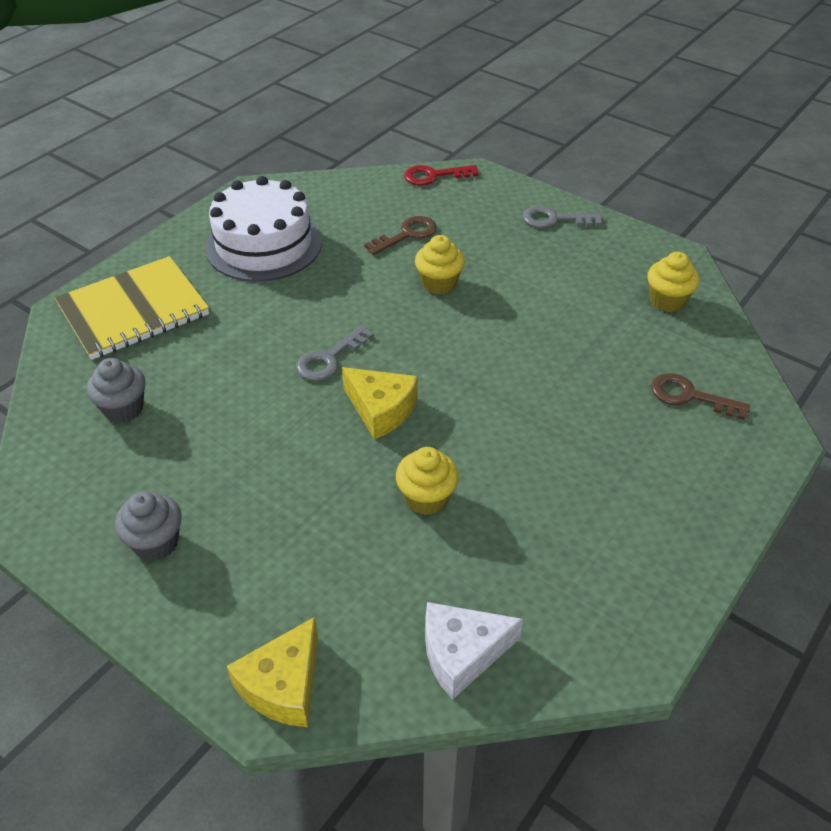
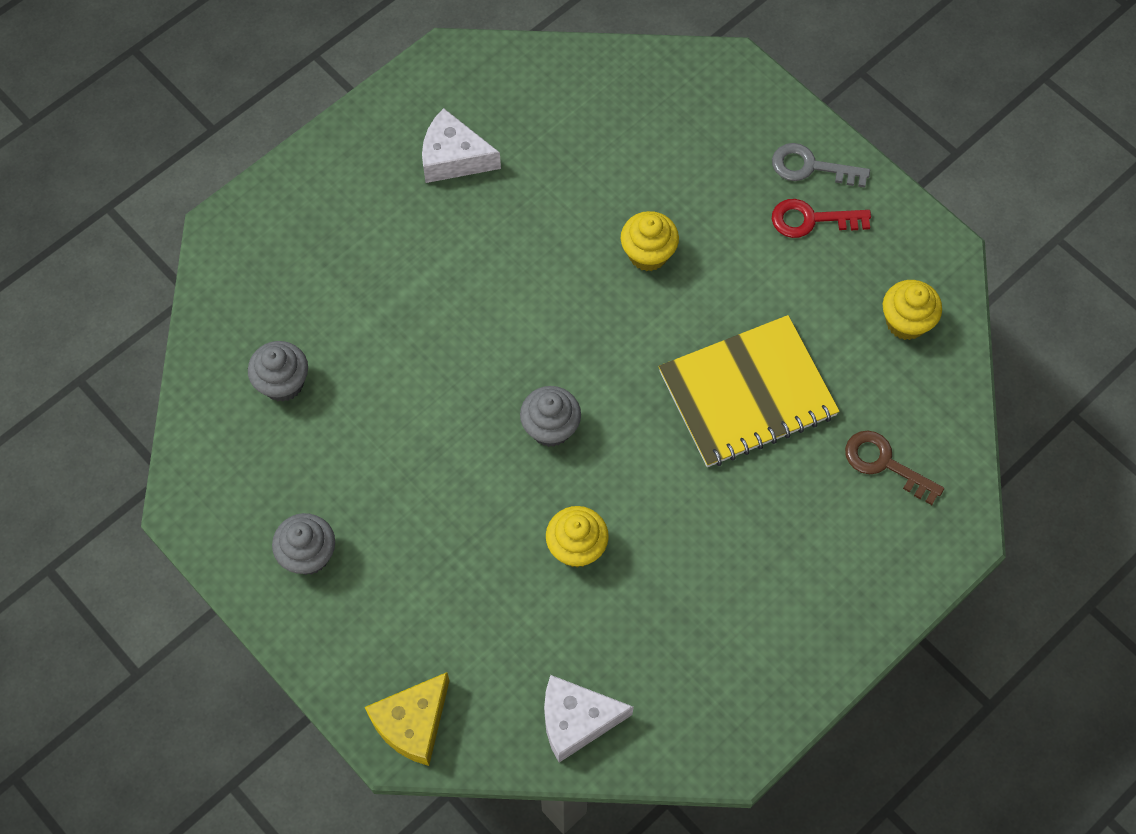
camera: 10 degrees right, 20 degrees up
yellow notebook [55,256,209,360] -> yellow notebook moved to [659,315,840,467]
white cake [205,176,322,282] -> white cheese [422,108,501,183]
grey key [296,325,374,381] -> none
yellow cheese [342,367,418,440] -> grey cupcake [520,386,581,447]
brown key [364,216,437,255] -> none
red key [404,165,478,185] -> red key moved to [772,199,871,238]

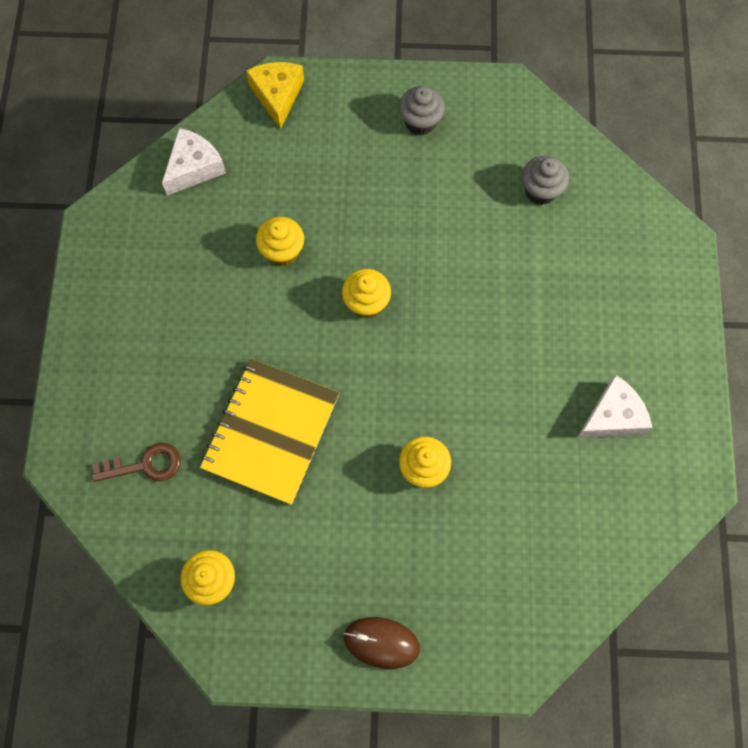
camera: 135 degrees right, 5 degrees up
grey cupcake [520,386,581,447] -> yellow cupcake [342,269,391,318]
grey key [772,143,870,188] -> brown mouse [343,617,420,669]
red key [772,199,871,238] -> none

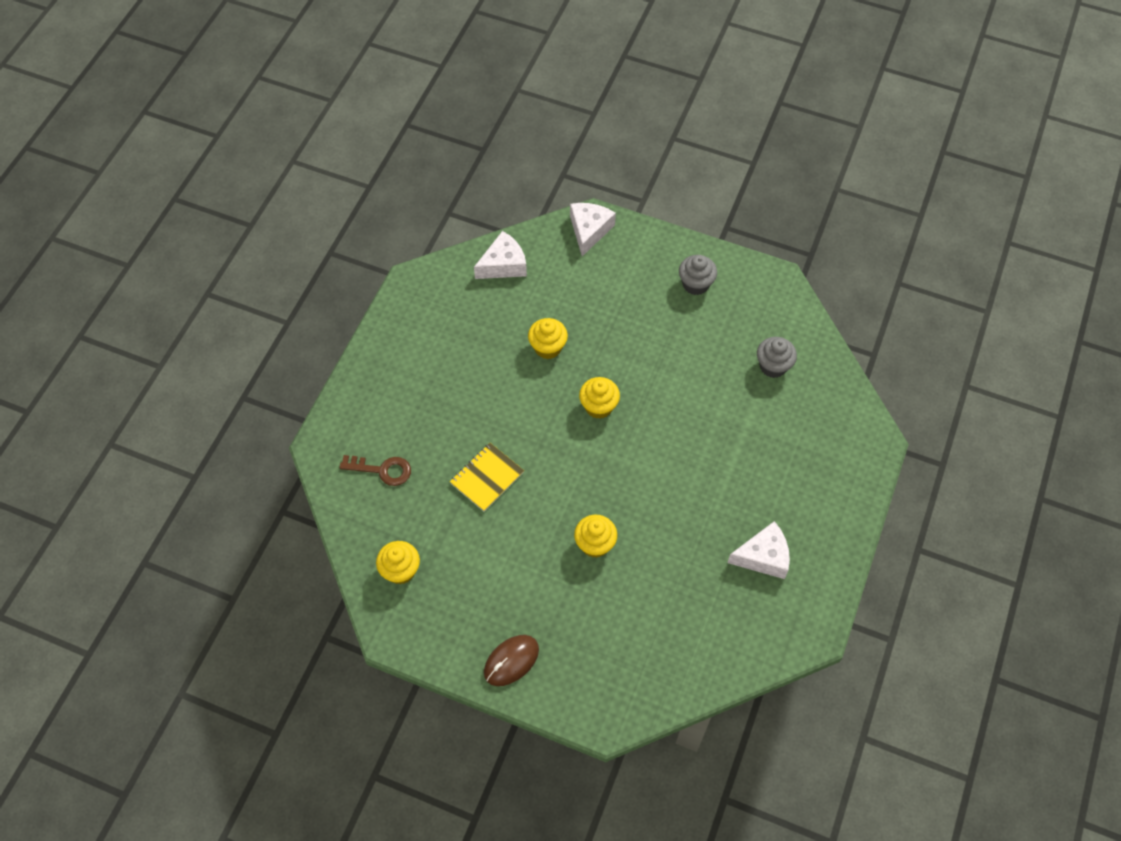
camera: 20 degrees right, 10 degrees down
yellow notebook [200,359,339,505] -> yellow notebook [450,443,524,511], size x0.58
yellow cheese [246,62,304,129] -> white cheese [570,203,616,256]
brown mouse [343,617,420,669] -> brown mouse turned 75 degrees counterclockwise [484,635,539,686]

